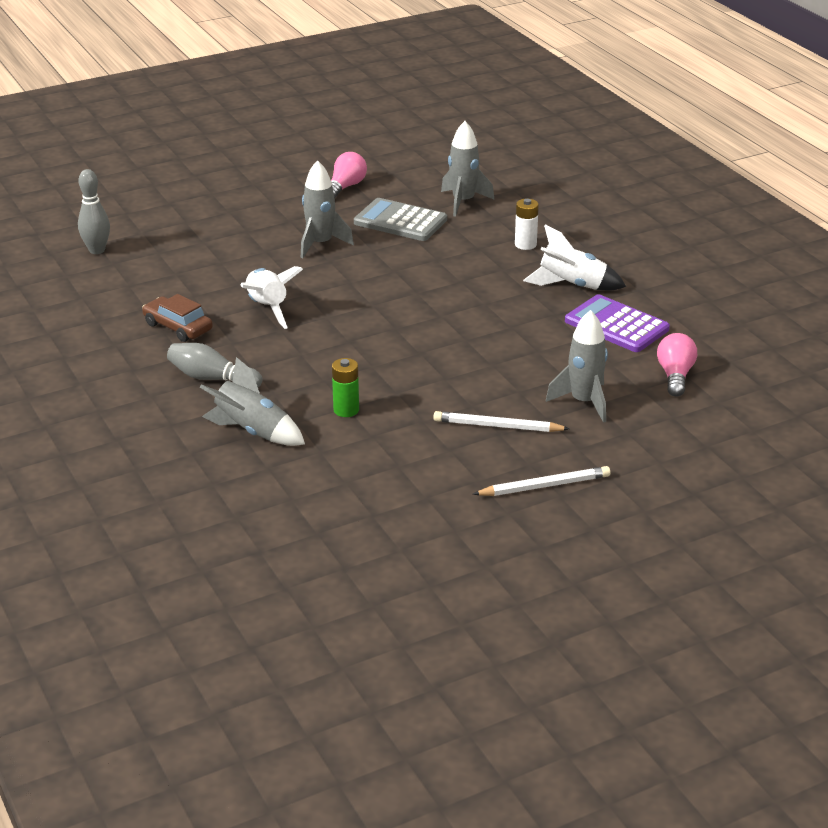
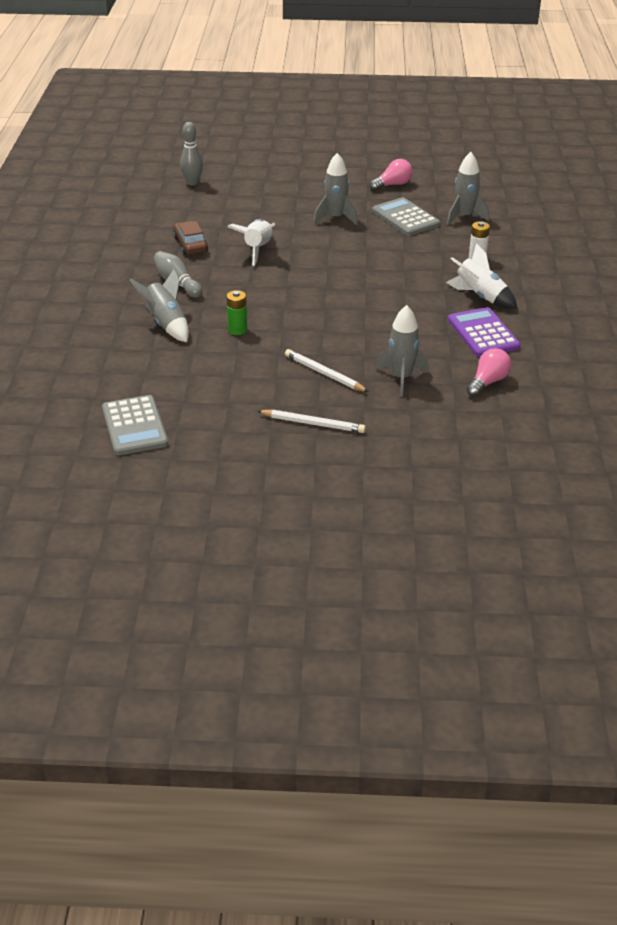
camera: 30 degrees right, 5 degrees up
none -> grey calculator [102,395,168,455]

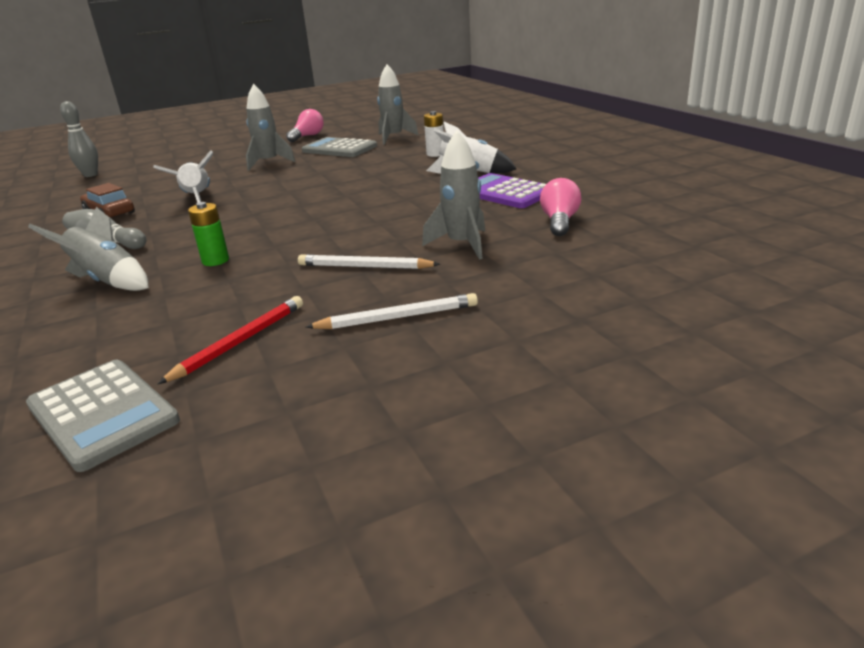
camera: 25 degrees left, 10 degrees down
none -> red pencil [158,296,303,384]

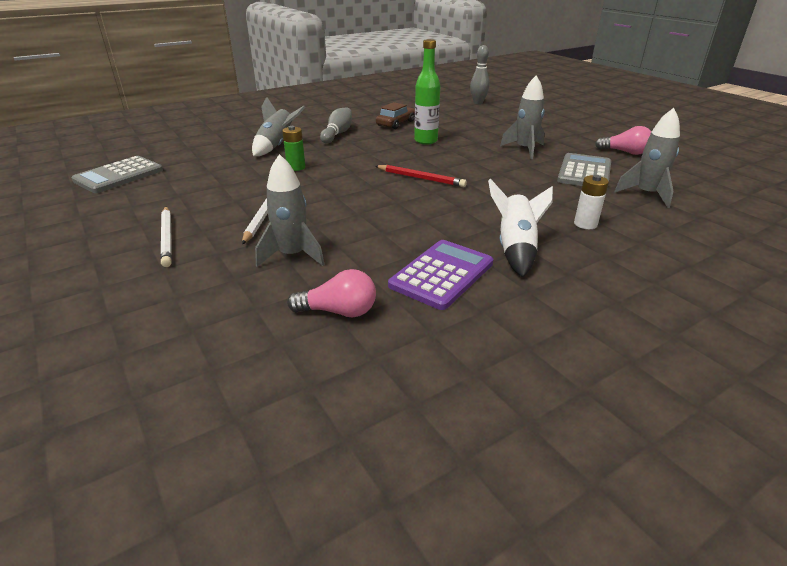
camera: 80 degrees right, 5 degrees up
white rocket [153,150,213,203] -> green bottle [414,39,440,145]
red pencil [158,296,303,384] -> red pencil moved to [375,165,467,187]

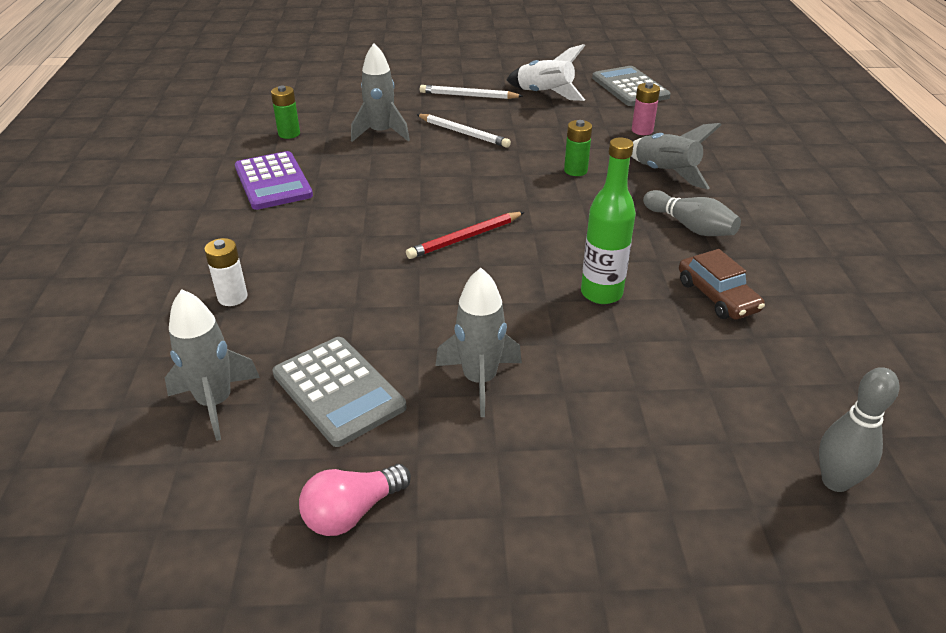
camera: 120 degrees right, 5 degrees up
pink light bulb [287,269,376,317] -> green battery [271,86,300,139]
white rocket [488,178,553,277] -> white rocket moved to [506,44,585,101]
none -> pink battery [632,82,660,135]

